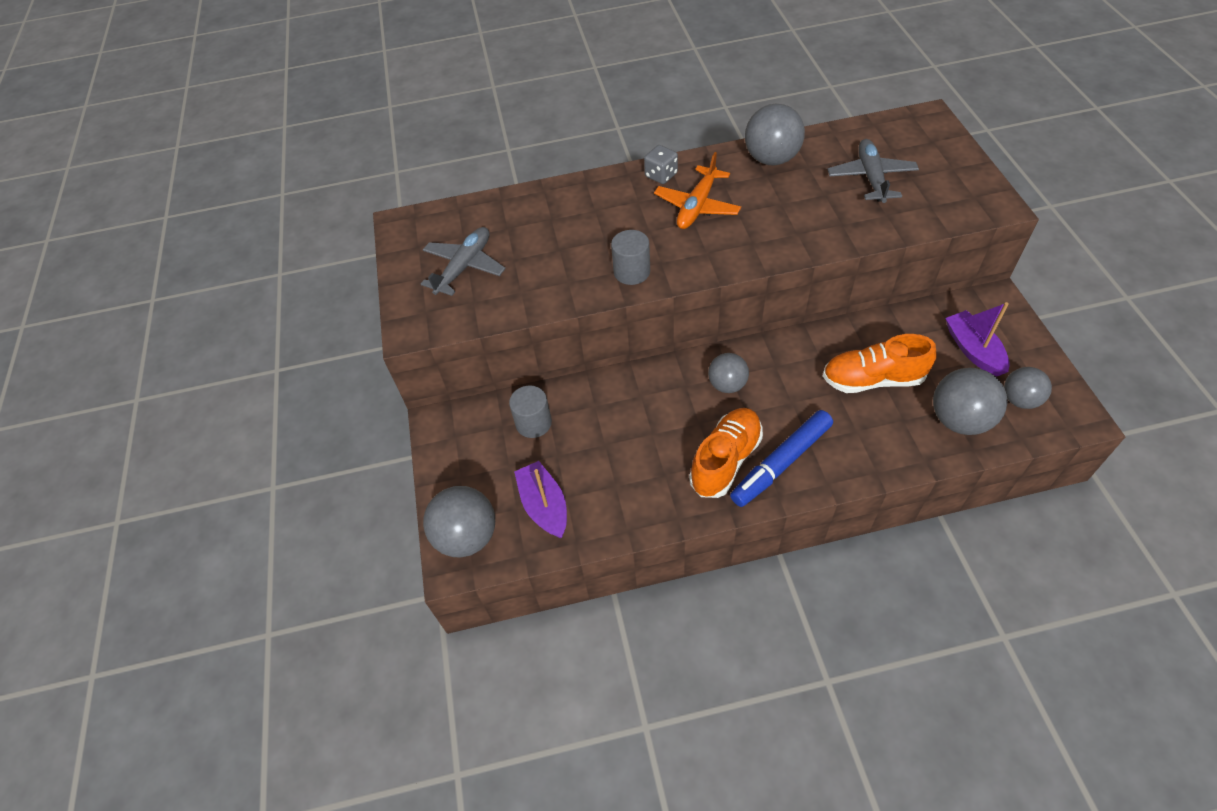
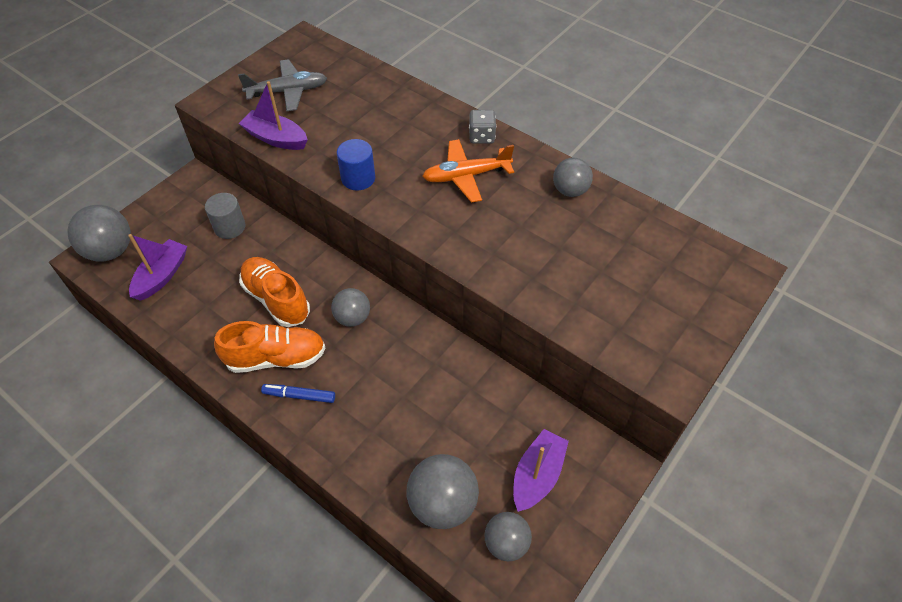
camera: 45 degrees right, 0 degrees up
grey cylinder [611,230,650,285] -> blue cylinder [337,139,375,191]
blue marker [730,410,833,507] -> blue marker [261,384,335,403], size x0.57
grey ball [745,104,805,166] -> grey ball [553,158,593,197], size x0.64
orange shoe [823,334,937,393] -> orange shoe moved to [239,257,310,327]
grey plane [828,139,919,203] -> none
none -> purple boat [239,81,308,150]

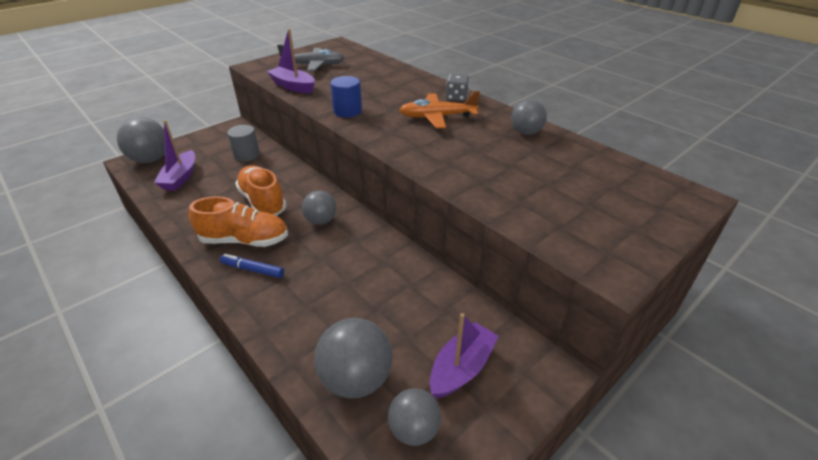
camera: 10 degrees right, 15 degrees down
purple boat [128,234,187,301] -> purple boat turned 150 degrees clockwise [154,120,195,191]

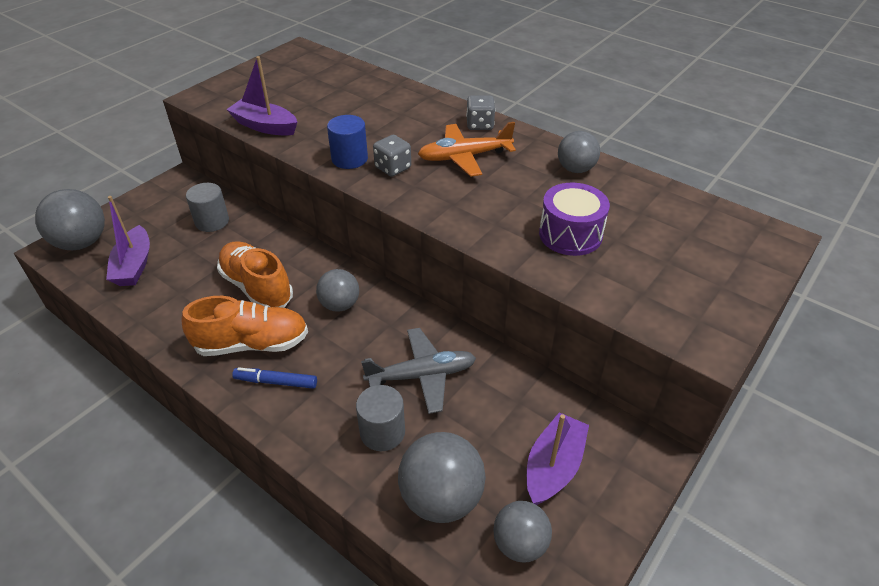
camera: 10 degrees left, 5 degrees up
grey plane [277,45,345,71] -> grey plane moved to [361,328,476,414]
none -> grey cylinder [356,385,405,451]
none -> grey dice [373,135,411,177]
none -> purple drum [539,183,610,256]

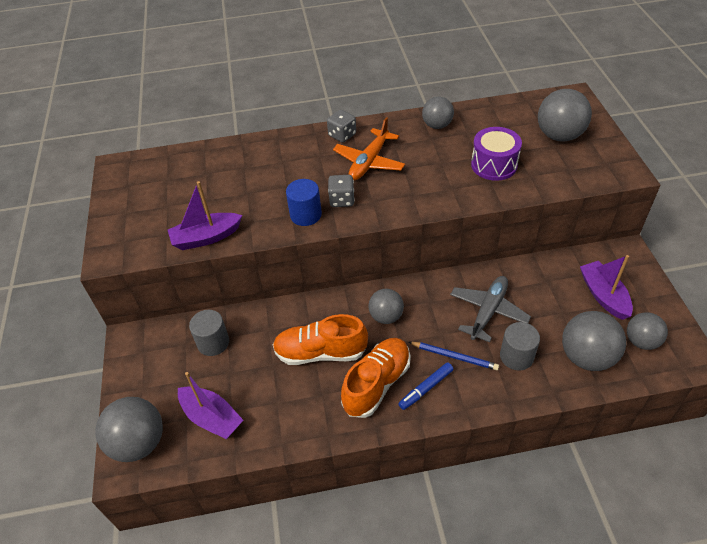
camera: 45 degrees left, 5 degrees up
none -> blue pencil [409,342,499,370]
none -> grey ball [538,89,592,142]

